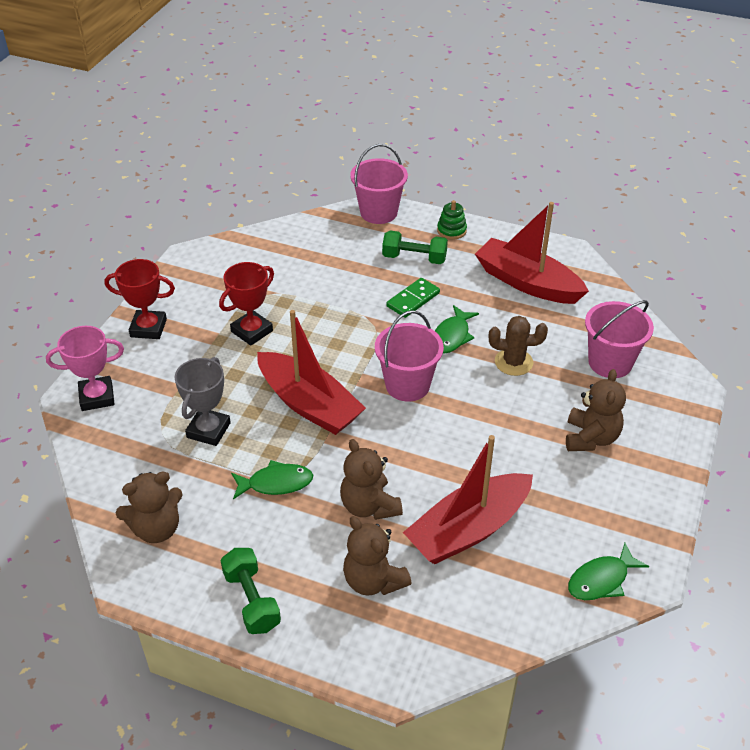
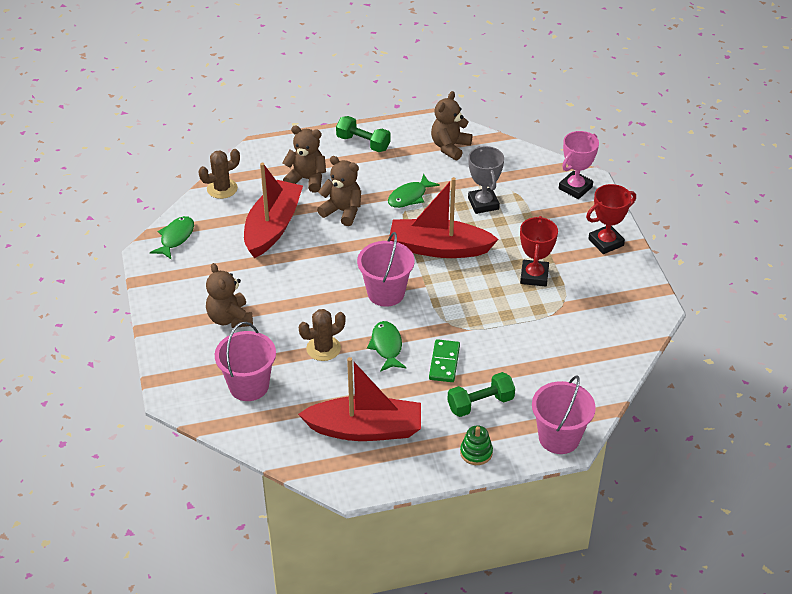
camera: 145 degrees right, 0 degrees up
none -> brown cactus [198,149,240,199]

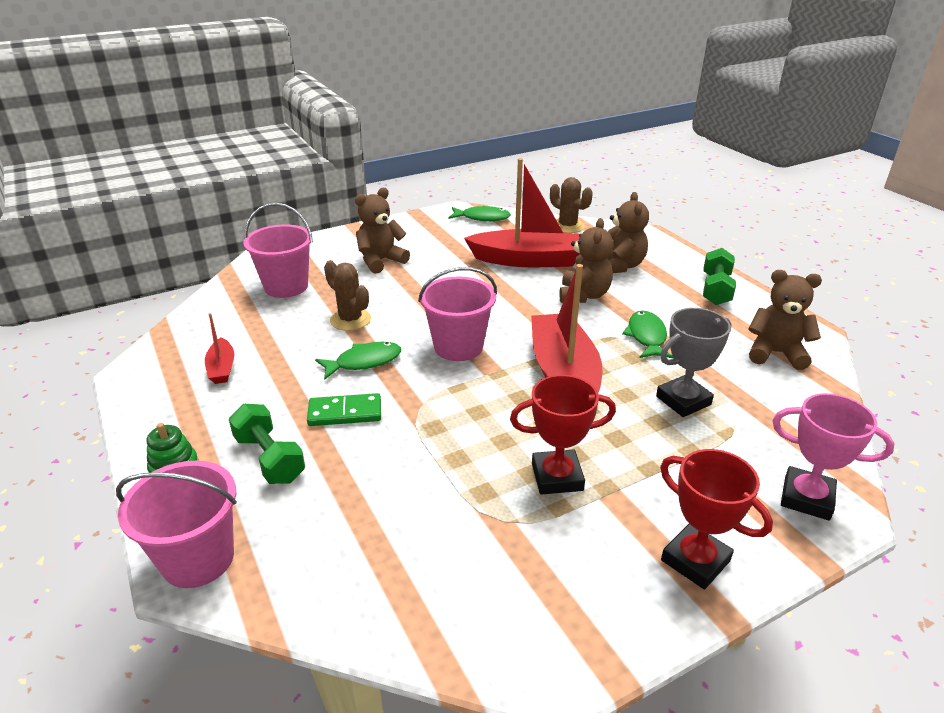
camera: 75 degrees right, 10 degrees down
red boat [298,357,421,441] -> red boat [205,313,235,384], size x0.46
green fish [388,174,440,208] -> green fish turned 60 degrees clockwise [622,311,673,358]

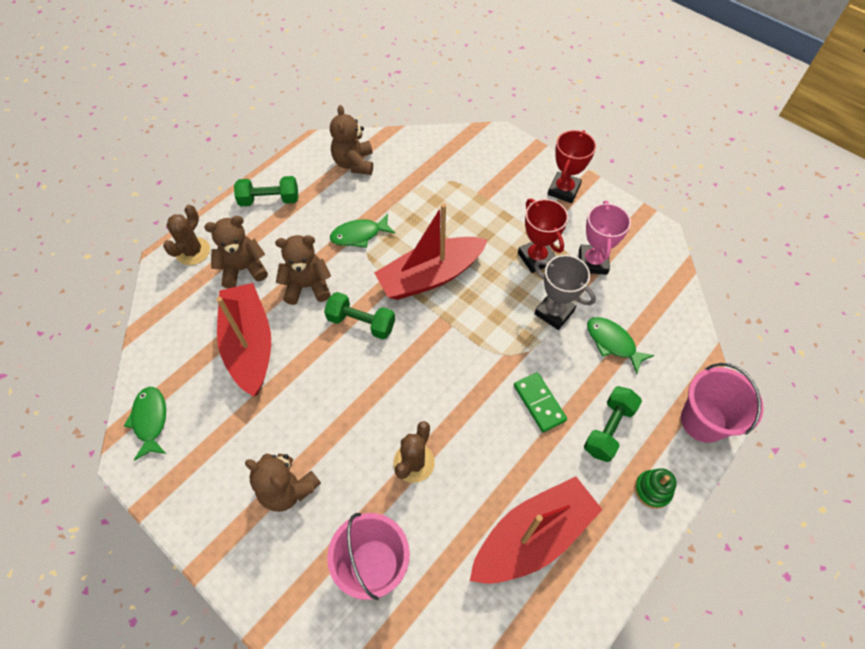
camera: 110 degrees left, 25 degrees up
red boat [205,313,235,384] -> red boat [470,476,603,584], size x2.18
green fish [315,342,401,380] -> green fish moved to [587,317,654,374]
pink bucket [418,267,497,361] -> none
brown cactus [550,177,593,233] -> brown cactus moved to [163,205,210,265]
grey trophy [656,308,731,417] -> grey trophy moved to [534,255,596,330]
pink trophy [773,393,894,521] -> pink trophy moved to [579,201,631,275]
none -> green dumbbell [324,292,395,339]

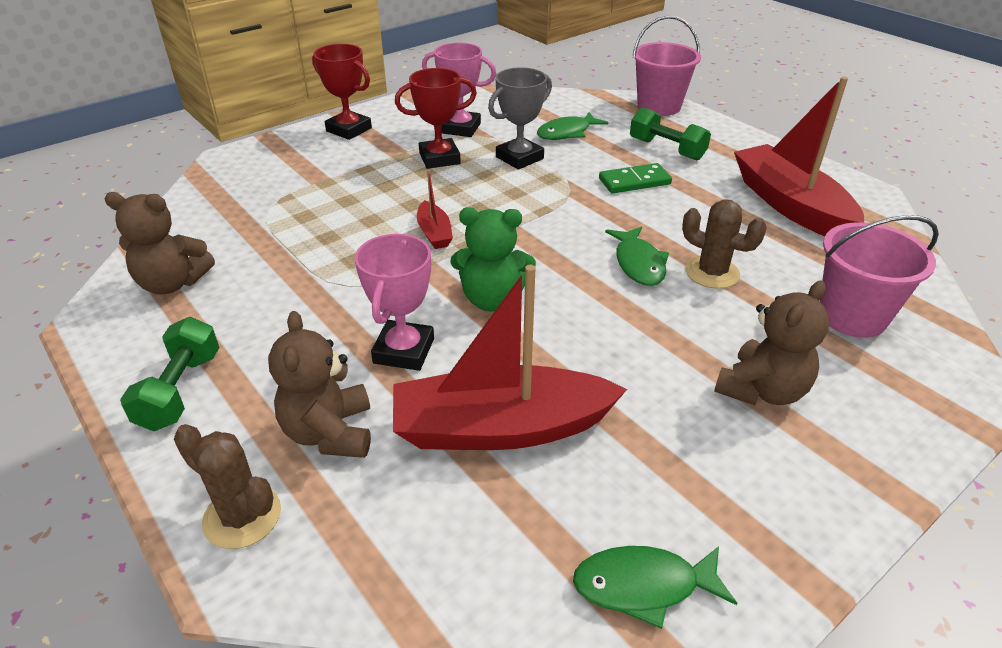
camera: 80 degrees left, 20 degrees down
brown teddy bear [275,235,331,305] -> pink trophy [355,234,434,371]
green dumbbell [324,292,395,339] -> green teddy bear [450,207,536,312]
green fish [330,214,395,248] -> green fish moved to [605,226,669,286]
red boat [374,203,488,300] -> red boat [417,169,453,249], size x0.46
green stacking toy [634,468,677,509] -> none

